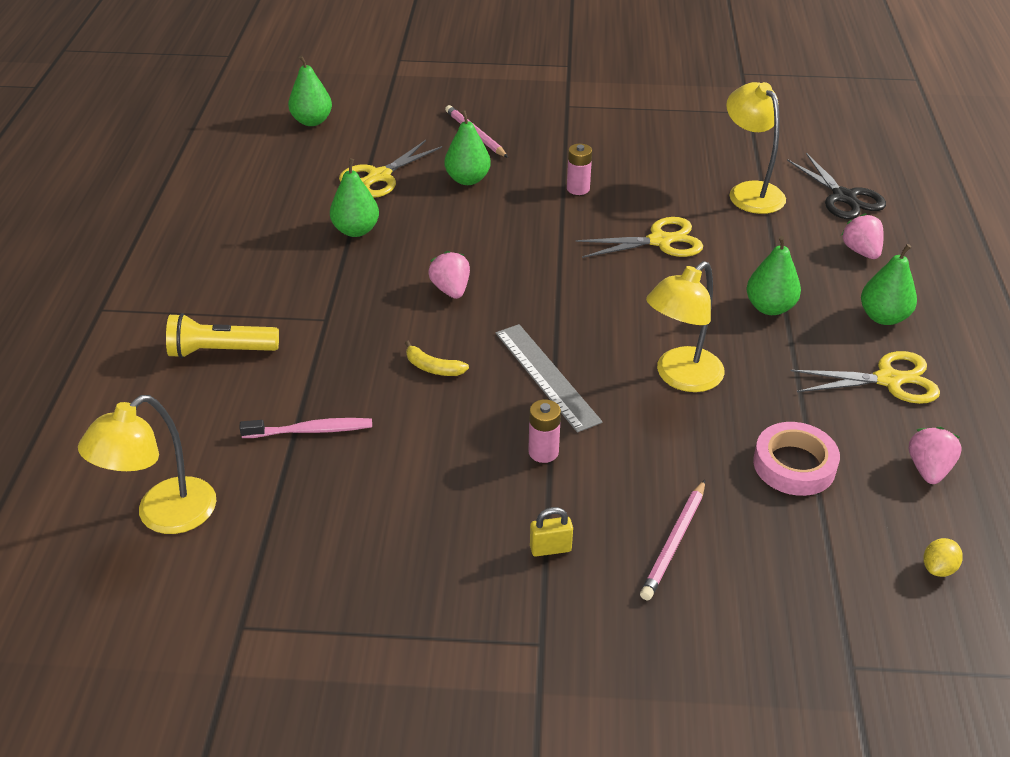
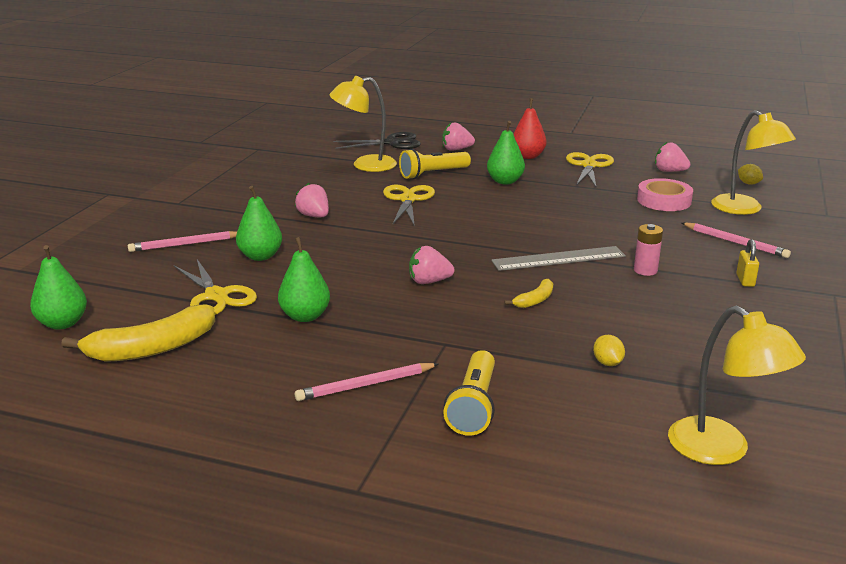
camera: 75 degrees left, 15 degrees down
pink toothbrush [239,418,372,438] -> yellow lemon [593,335,625,366]
pink battery [567,144,592,195] -> pink strawberry [295,183,329,217]
yellow lamp [646,261,725,392] -> yellow lamp moved to [711,110,796,215]
green pear [861,244,917,325] -> red pear [513,98,547,159]
none -> yellow banana [61,305,215,362]
none -> pink pencil [295,363,438,401]
none -> yellow flashlight [399,149,471,179]

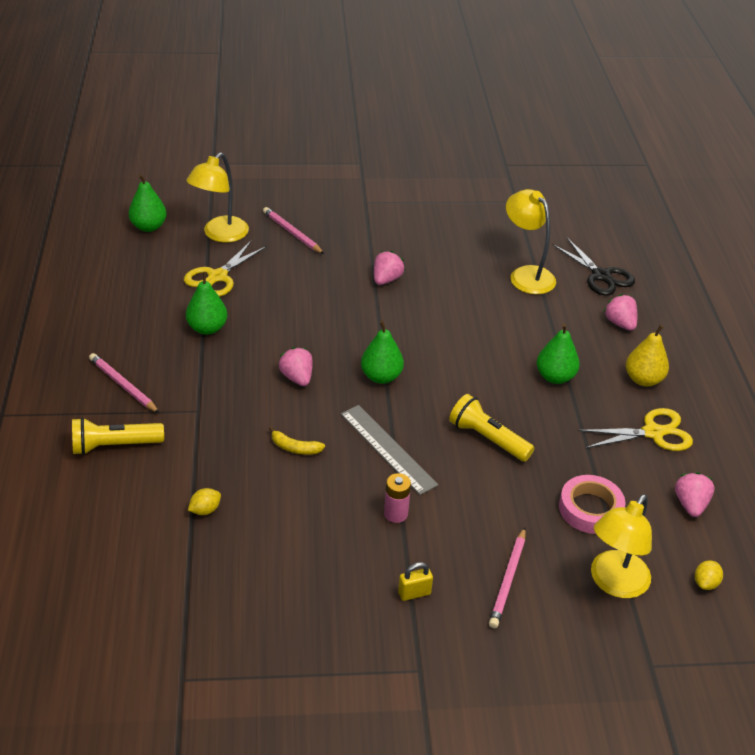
camera: 65 degrees right, 15 degrees up
yellow banana [61,305,215,362] -> none
green pear [236,186,282,261] -> green pear moved to [361,320,404,384]
yellow scissors [383,185,435,227] -> none
yellow flashlight [399,149,471,179] -> yellow flashlight moved to [449,394,534,462]
red pear [513,98,547,159] -> yellow pear [626,325,669,386]
yellow lamp [668,306,806,465] -> yellow lamp moved to [186,152,249,243]

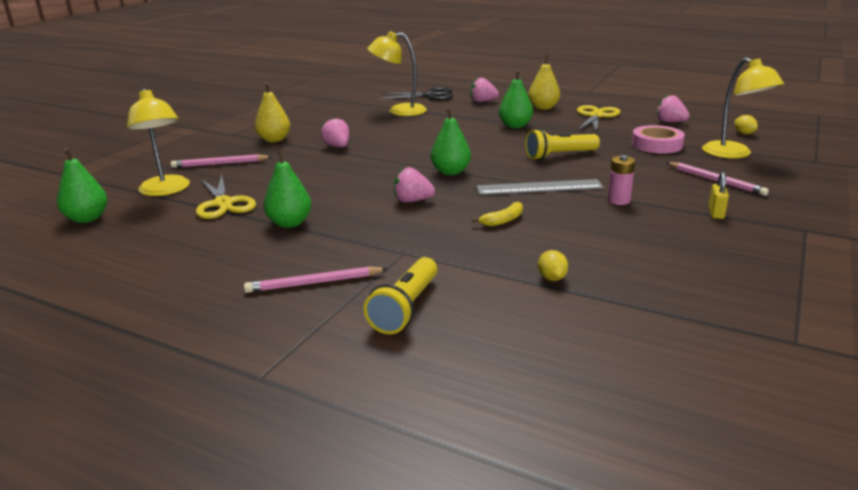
camera: 55 degrees left, 15 degrees down
none -> yellow pear [255,83,290,142]

